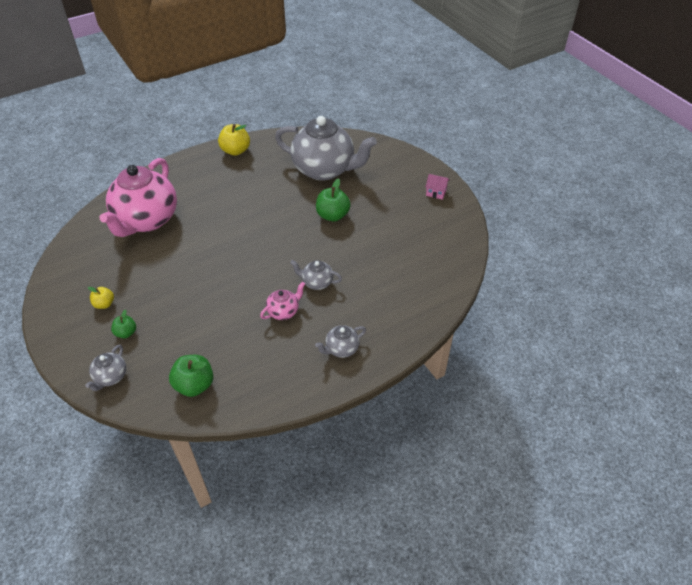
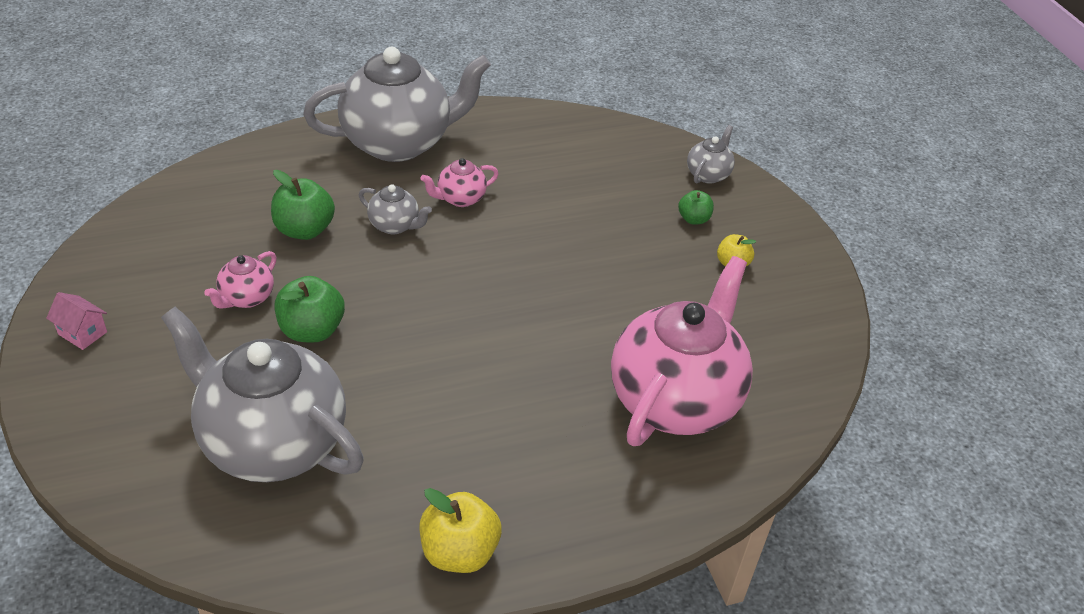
camera: 170 degrees left, 5 degrees down
green apple [169,355,213,397] -> green apple moved to [271,170,335,240]
grey teapot [315,325,366,358] -> grey teapot [303,47,491,162], size x2.34
none -> pink teapot [204,251,277,309]

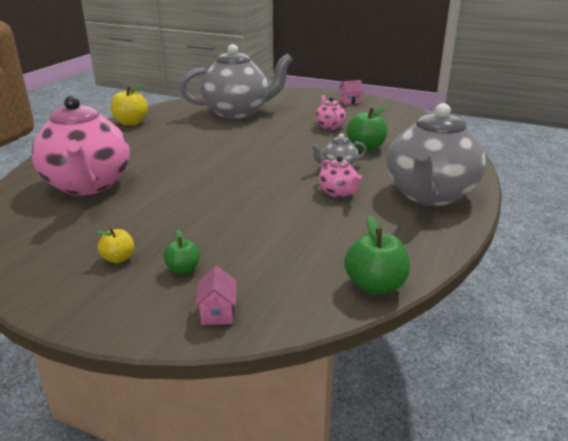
camera: 135 degrees right, 15 degrees down
green apple [275,276,345,342] -> green apple moved to [344,215,410,295]
pink teapot [421,158,499,207] -> pink teapot turned 135 degrees clockwise [319,156,362,198]
grey teapot [687,125,735,184] -> pink house [195,266,237,325]

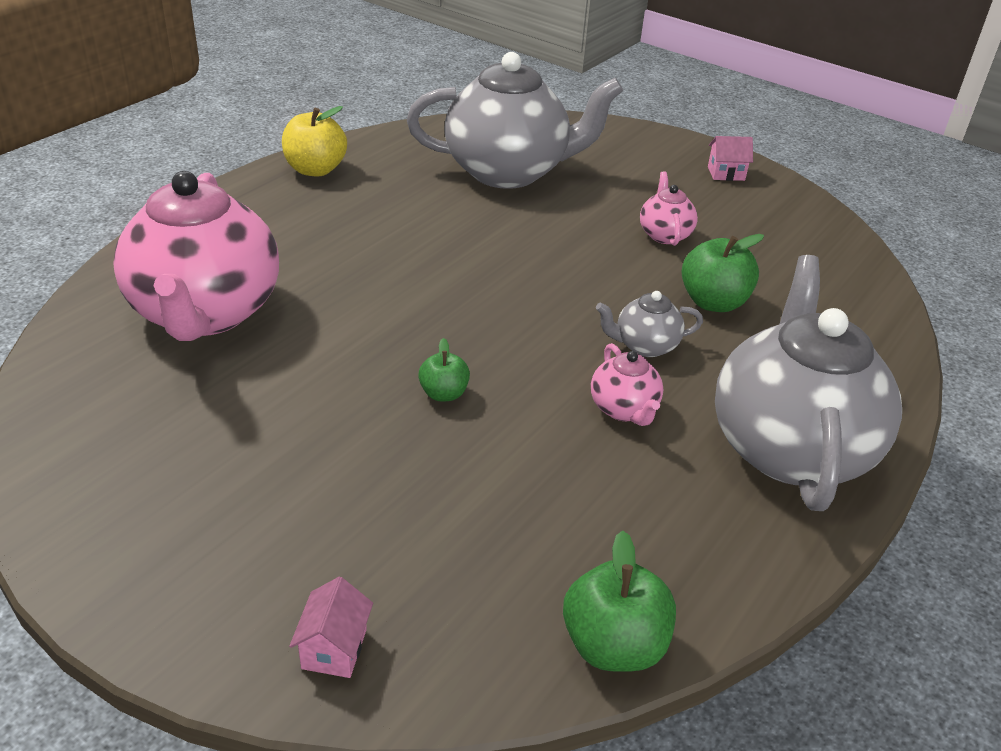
camera: 10 degrees right, 10 degrees up
yellow apple [96,228,134,263] -> none
green apple [163,230,200,274] -> green apple moved to [418,338,470,401]
grey teapot [387,103,486,206] -> grey teapot turned 150 degrees clockwise [715,255,902,511]

